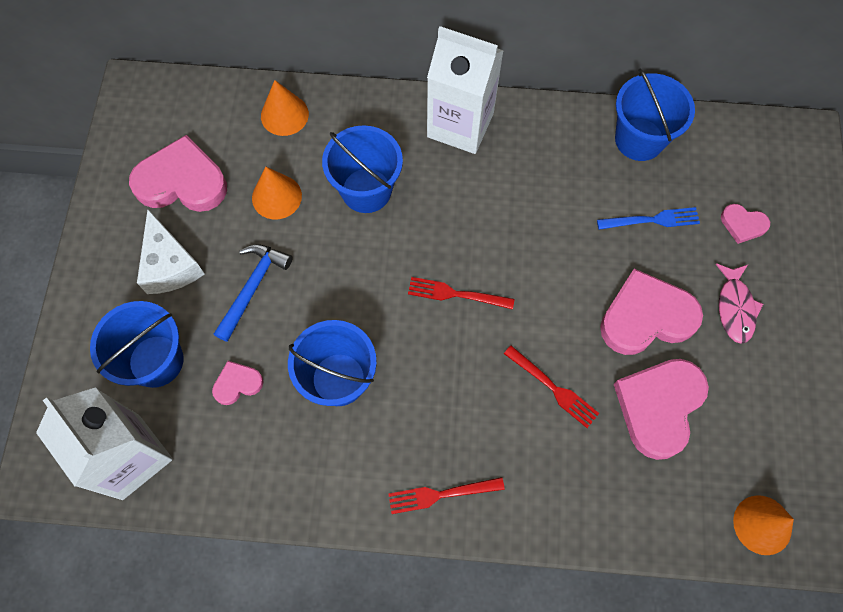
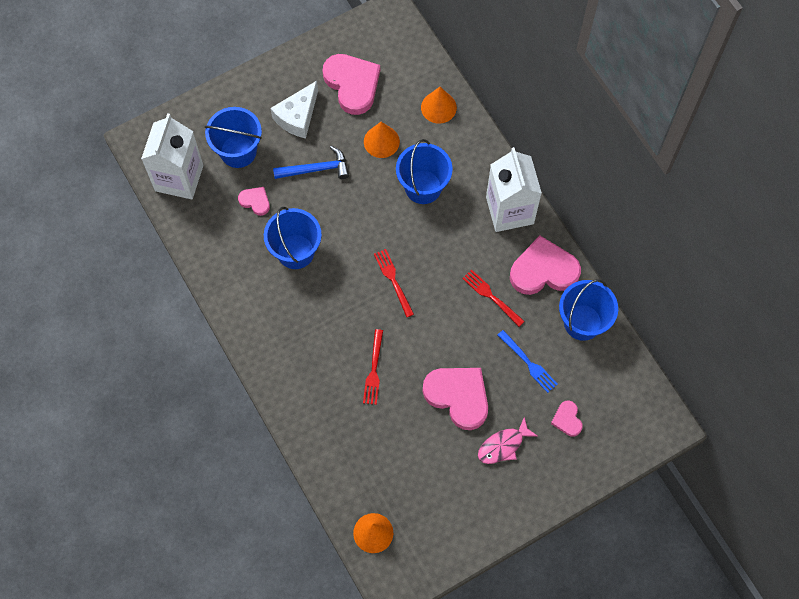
camera: 55 degrees right, 0 degrees up
red fork [389,477,505,514] -> red fork moved to [462,269,525,327]
pink heart [614,359,709,460] -> pink heart moved to [510,235,581,295]

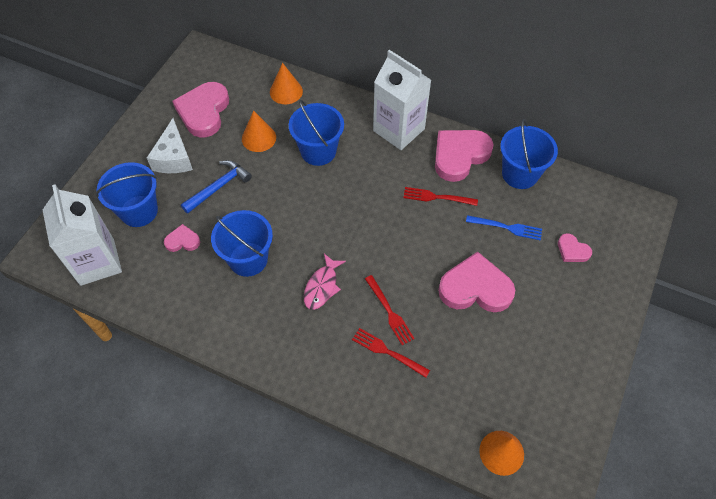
camera: 35 degrees left, 10 degrees down
pink heart [323,54,380,115] -> pink heart turned 105 degrees counterclockwise [172,82,229,137]
red fork [374,249,414,317] -> red fork moved to [352,328,430,378]
pink fish [478,417,537,464] -> pink fish moved to [304,254,346,310]

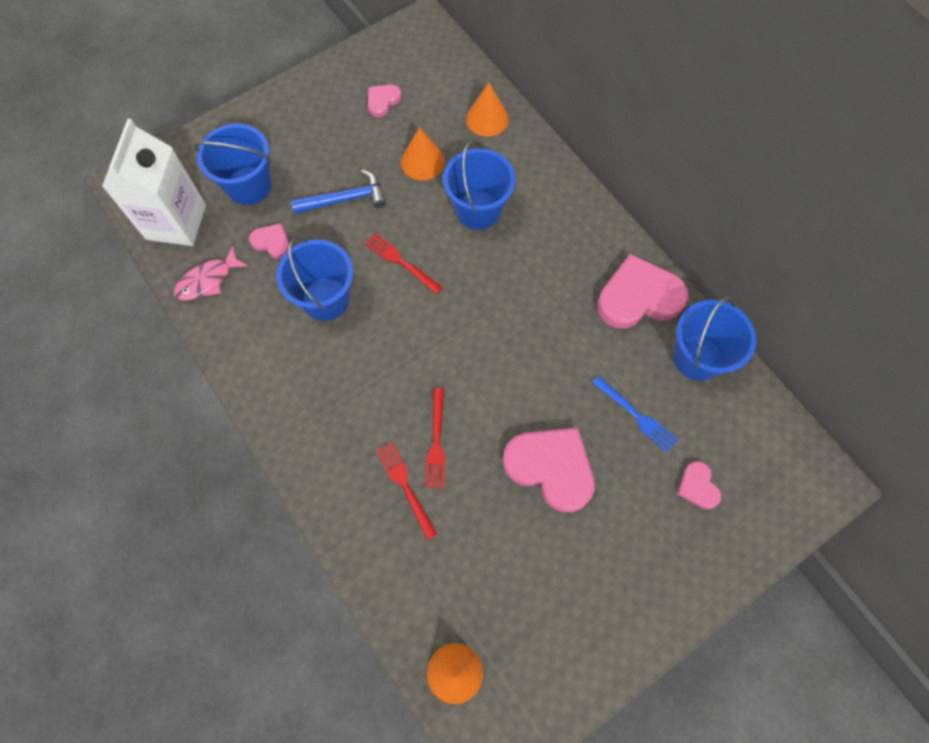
camera: 30 degrees right, 10 degrees up
white cheese [147,118,193,173] -> none
pink heart [172,82,229,137] -> pink heart [368,84,402,117], size x0.49
pink fish [304,254,346,310] -> pink fish moved to [174,246,248,301]
white carton [373,50,431,150] -> none
red fork [403,187,478,206] -> red fork moved to [365,232,443,294]

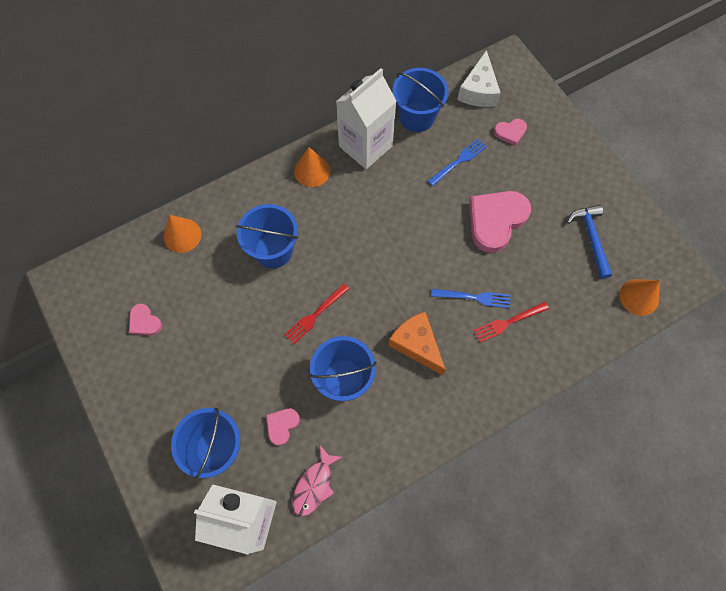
camera: 85 degrees left, 0 degrees up
pink fish [174,246,248,301] -> pink fish turned 60 degrees clockwise [293,446,342,516]
blue hammer [291,169,386,214] -> blue hammer moved to [567,205,612,279]
orange cone [401,127,445,180] -> orange cone moved to [294,147,330,187]
red fork [426,388,445,488] -> blue fork [431,289,510,308]
pink heart [597,254,689,329] -> white carton [336,68,397,169]
none -> orange cheese [388,312,446,375]
none -> white cheese [457,50,501,107]

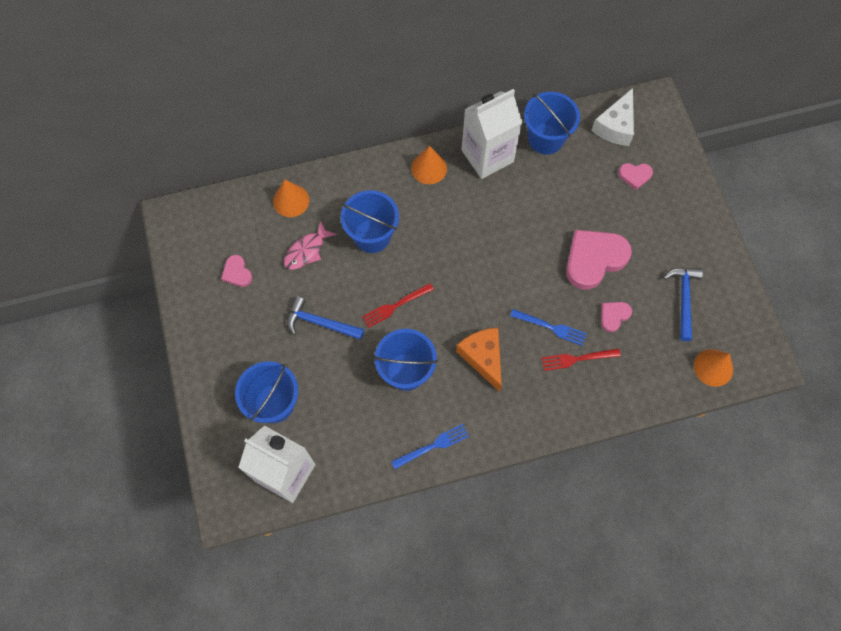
camera: 15 degrees right, 0 degrees up
pink heart [266,408,300,446] -> pink heart moved to [601,302,632,332]
pink fish [293,446,342,516] -> pink fish moved to [284,221,337,270]
blue fork [428,139,487,186] -> blue fork moved to [391,424,469,469]
none -> blue hammer [287,296,364,340]

